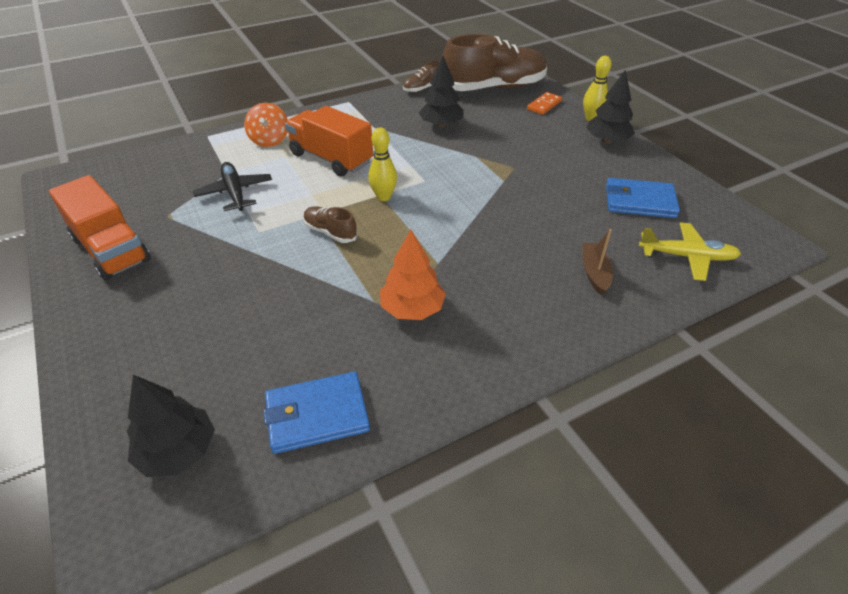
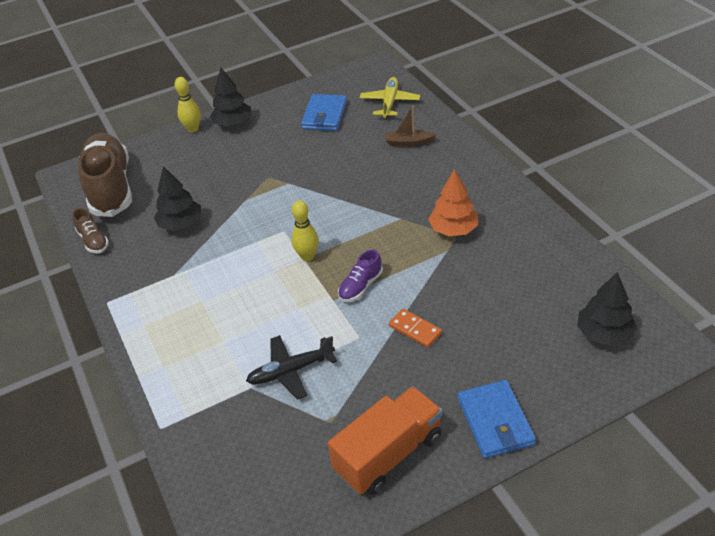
camera: 85 degrees left, 0 degrees up
orange spinning top [244,103,288,147] -> none
blue wallet [263,372,370,454] -> blue wallet moved to [458,380,536,458]
orange truck [285,106,373,177] -> none
brown shoe [303,206,358,243] -> purple shoe [338,249,383,302]
orange domino [527,92,562,115] -> orange domino moved to [389,309,442,348]

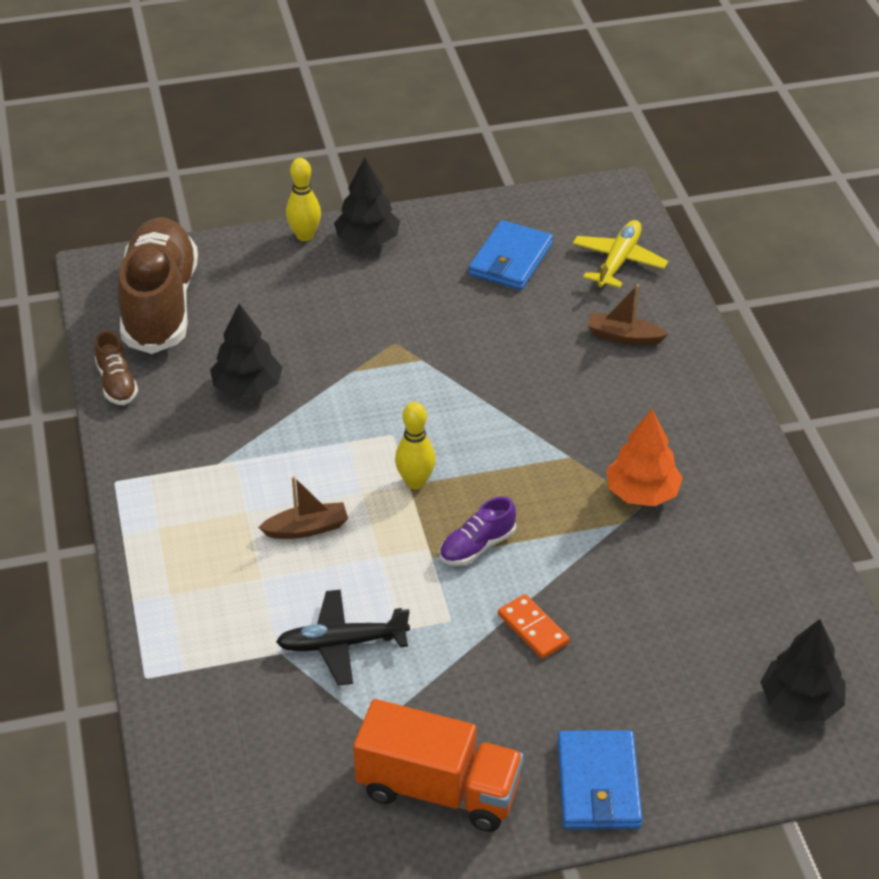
camera: 10 degrees right, 0 degrees up
orange truck [328,386,442,495] -> orange truck turned 45 degrees clockwise [353,699,524,832]
none -> brown boat [258,476,348,539]

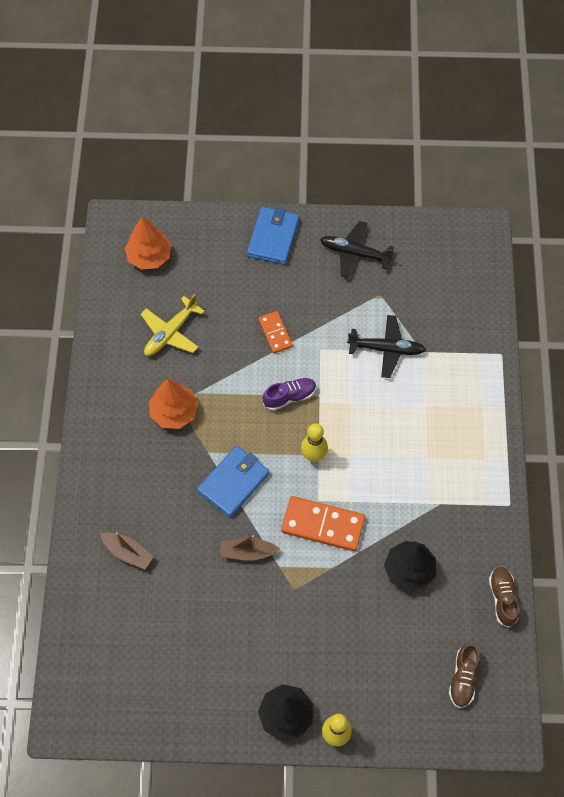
camera: 165 degrees left, 20 degrees up
brown shoe [118,217,198,354] -> brown shoe [449,643,480,708], size x0.44
brown boat [258,476,348,539] -> brown boat moved to [220,535,280,560]
orange truck [353,699,524,832] -> black plane [320,221,394,278]
blue wallet [469,220,553,290] -> blue wallet moved to [197,445,269,517]
yellow plane [573,220,668,288] -> yellow plane moved to [141,294,205,356]
black tree [760,619,845,721] -> orange tree [125,217,171,269]
none -> orange domino [281,496,365,551]

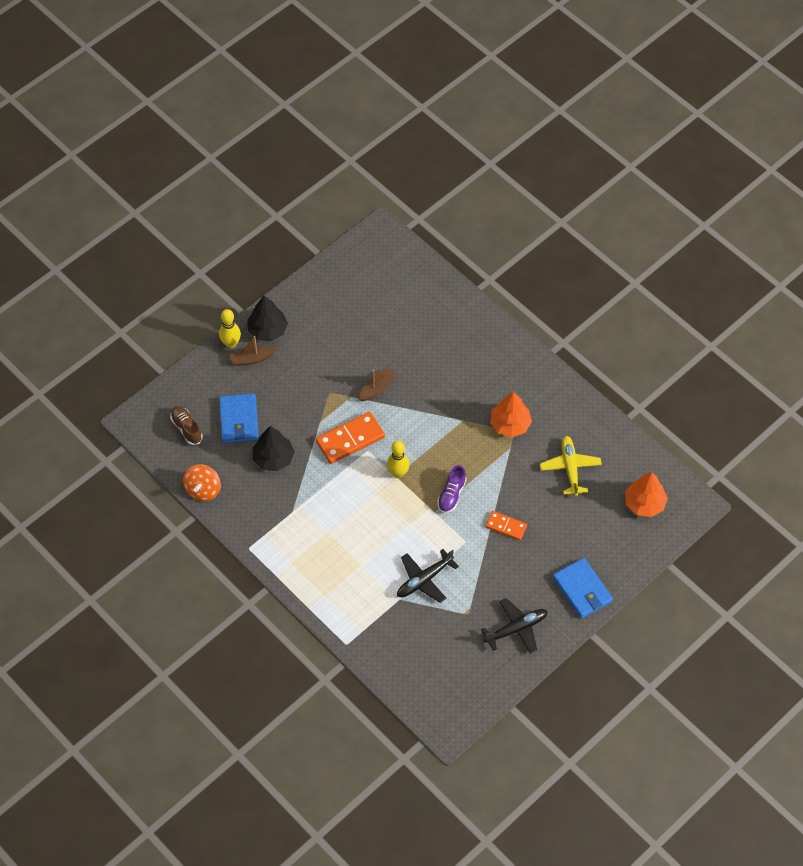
camera: 135 degrees right, 5 degrees down
brown boat [100,532,154,569] -> brown boat moved to [229,336,277,366]
blue wallet [197,445,269,517] -> blue wallet moved to [219,393,259,443]
brown shoe [489,566,519,628] -> orange spinning top [183,464,221,501]

